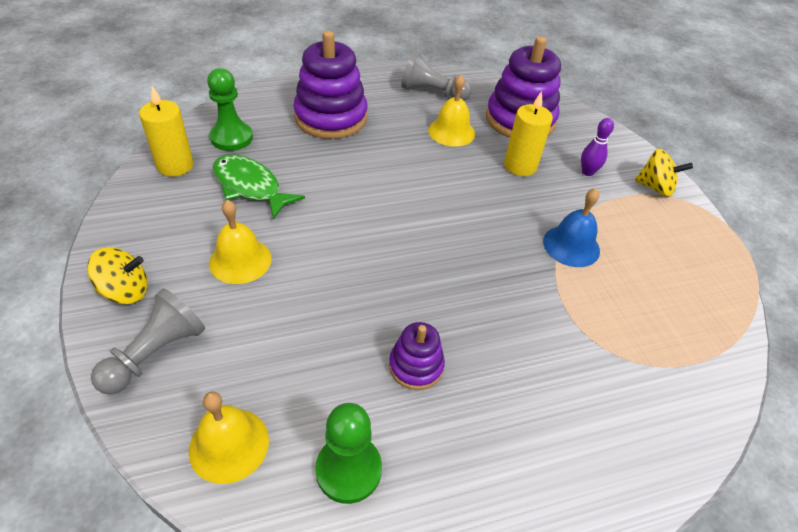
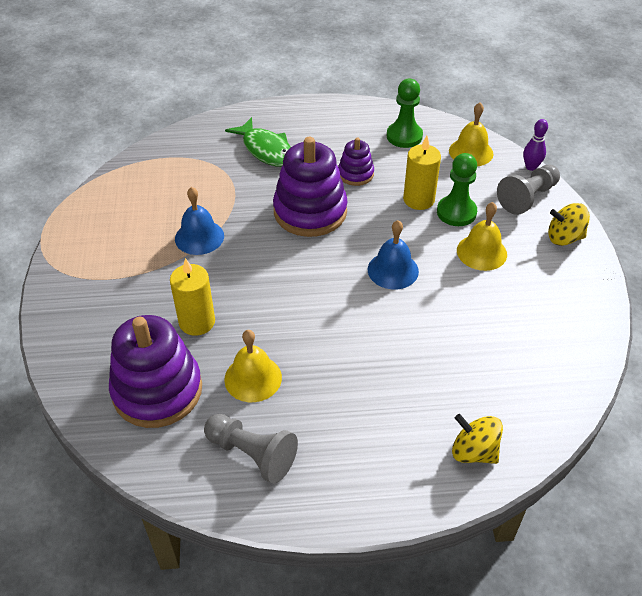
camera: 165 degrees left, 0 degrees up
yellow candle [139,86,194,177] -> yellow candle moved to [403,136,441,210]
green pawn [207,68,253,151] -> green pawn moved to [437,153,477,226]
green fish [213,155,305,220] -> green fish moved to [225,117,291,167]
purple stacking toy [293,31,367,139] -> purple stacking toy moved to [273,137,348,237]
purple bowling pin [581,118,614,176] -> purple bowling pin moved to [523,119,548,171]
yellow spinning top [635,149,693,197] -> yellow spinning top moved to [452,414,503,464]
none -> blue bell [368,220,419,289]

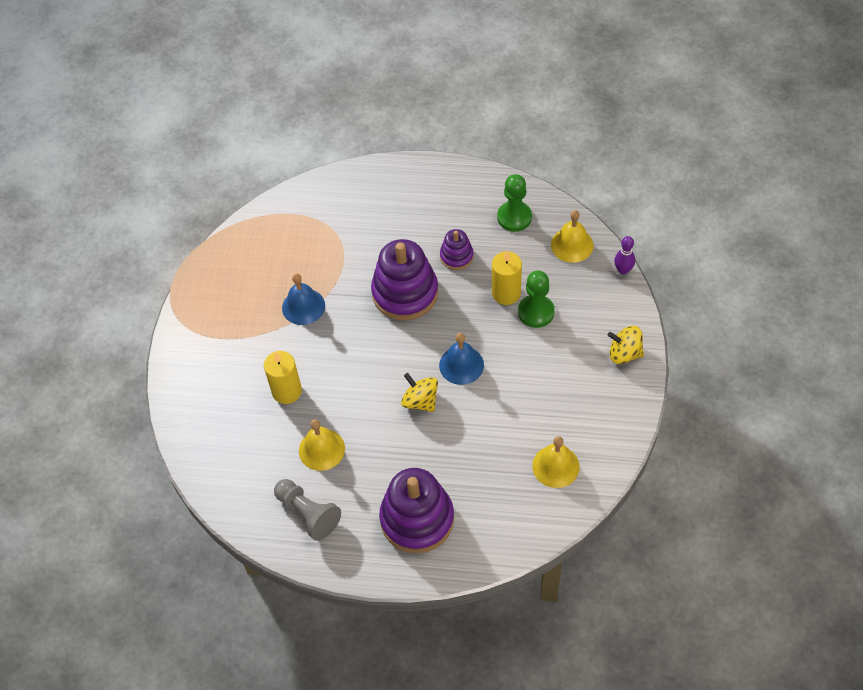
camera: 15 degrees right, 10 degrees up
purple stacking toy [109,315,202,428] -> purple stacking toy moved to [379,468,454,553]
green fish [225,117,291,167] -> none
yellow spinning top [452,414,503,464] -> yellow spinning top moved to [401,373,438,412]
yellow bell [457,202,507,271] -> yellow bell moved to [532,436,580,488]
grey pawn [497,165,560,215] -> none

